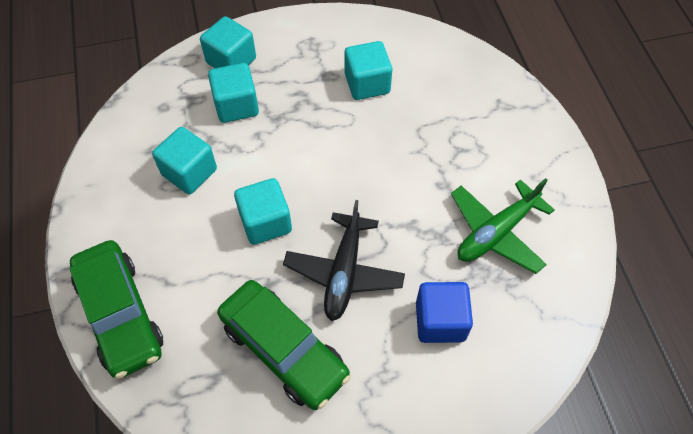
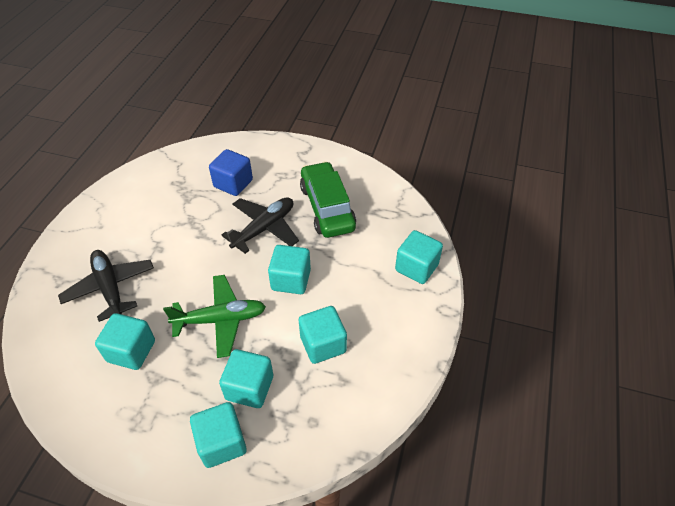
camera: 150 degrees left, 10 degrees down
green car [70,240,163,379] -> turquoise cube [395,230,443,284]
green plane [451,178,555,274] -> green plane moved to [163,275,266,358]
none -> black plane [58,250,154,322]

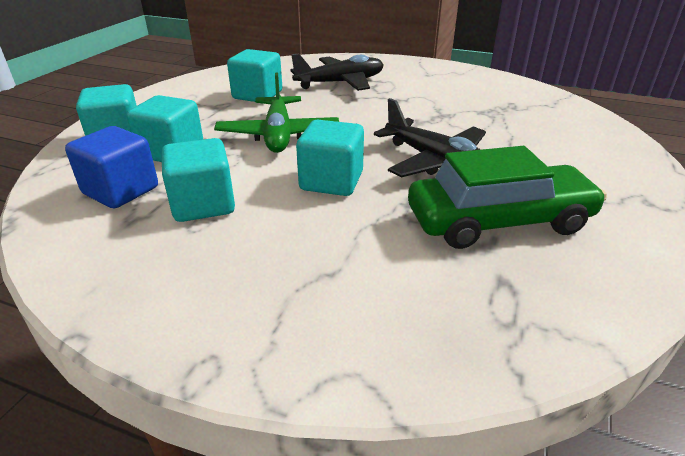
camera: 95 degrees right, 15 degrees down
blue cube [209,149,253,196] -> blue cube moved to [65,126,158,208]
turquoise cube [395,230,443,284] -> none

